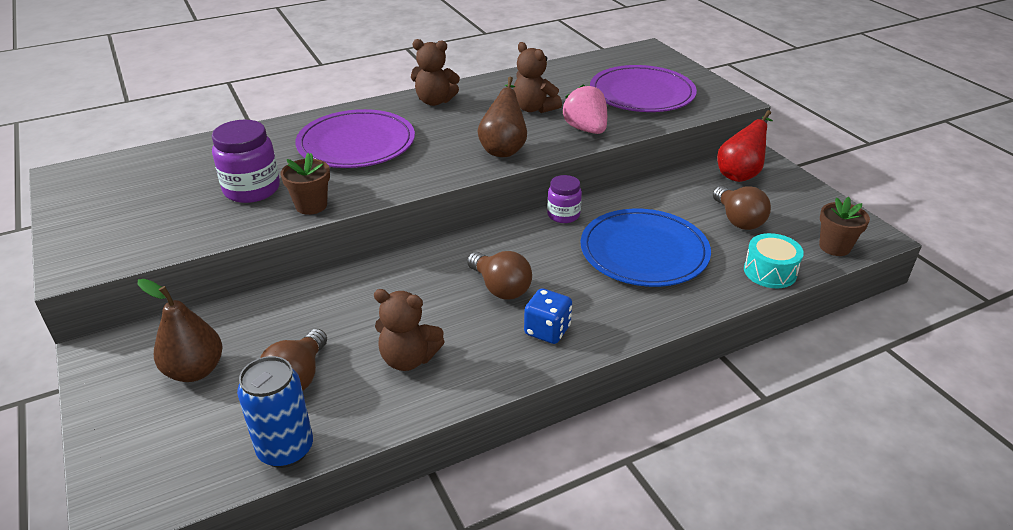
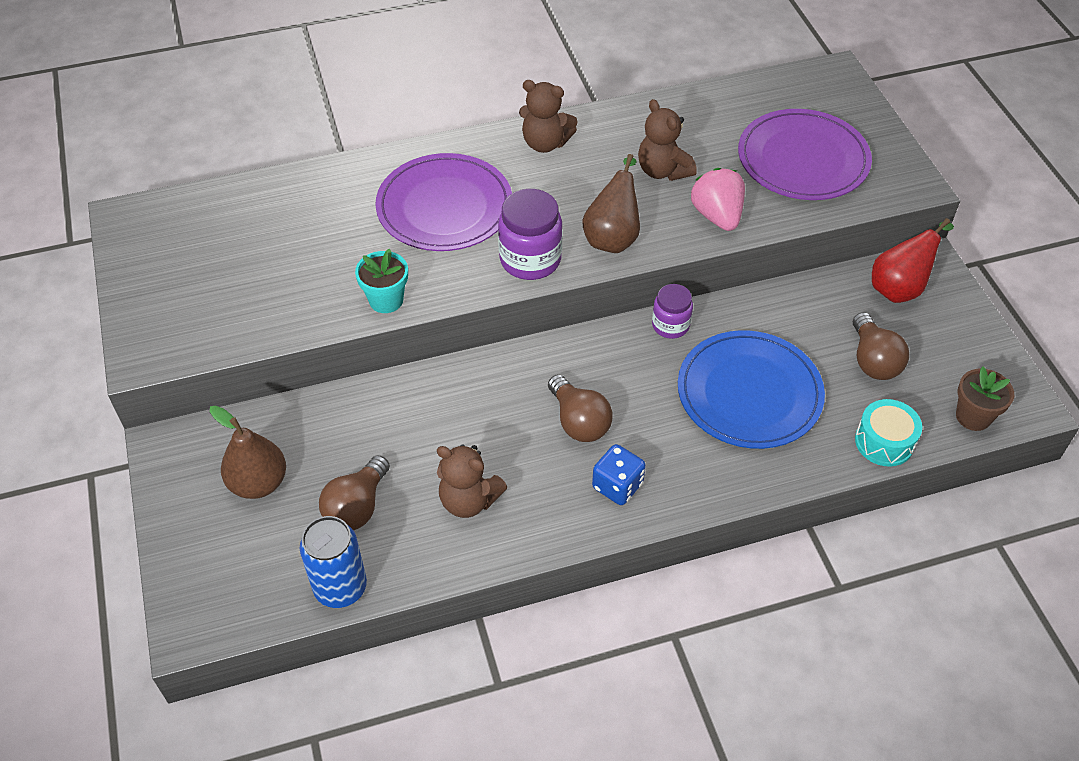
camera: 10 degrees right, 15 degrees up
purple jar [212,120,280,203] -> purple jar moved to [498,189,562,280]
brown flower pot [280,153,330,215] -> turquoise flower pot [355,248,408,313]

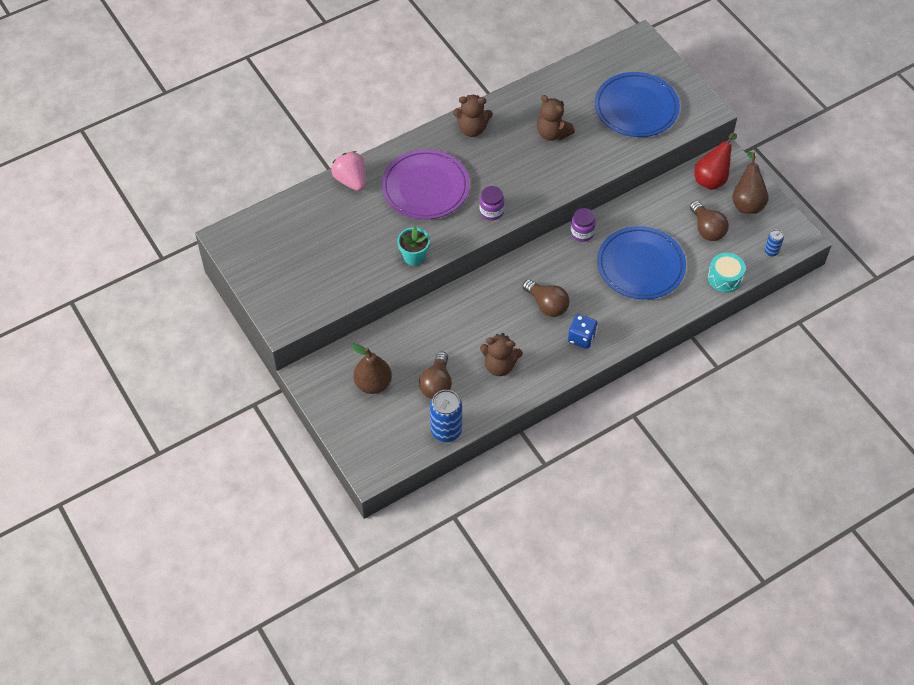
camera: 15 degrees left, 5 degrees up
purple jar [498,189,562,280] -> purple jar [479,186,504,221], size x0.63
brown pear [582,154,640,253] -> brown pear moved to [732,152,769,214]
pink strawberry [691,168,745,231] -> pink strawberry moved to [331,151,365,191]
purple plate [738,109,872,200] -> blue plate [595,72,680,137]
brown flower pot [956,367,1014,431] -> blue can [765,230,784,256]

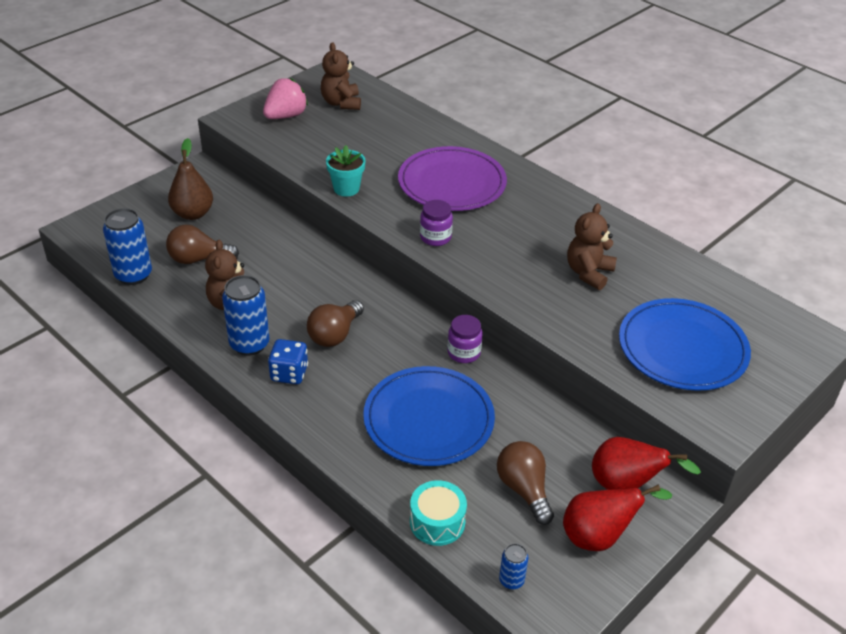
camera: 75 degrees right, 15 degrees down
pink strawberry [331,151,365,191] -> pink strawberry moved to [263,78,308,119]
brown teddy bear [453,94,493,137] -> brown teddy bear moved to [321,42,361,110]
brown light bulb [690,201,729,241] -> brown light bulb turned 105 degrees clockwise [497,441,554,525]
brown pear [732,152,769,214] -> red pear [563,485,672,551]
none -> blue can [222,275,270,356]

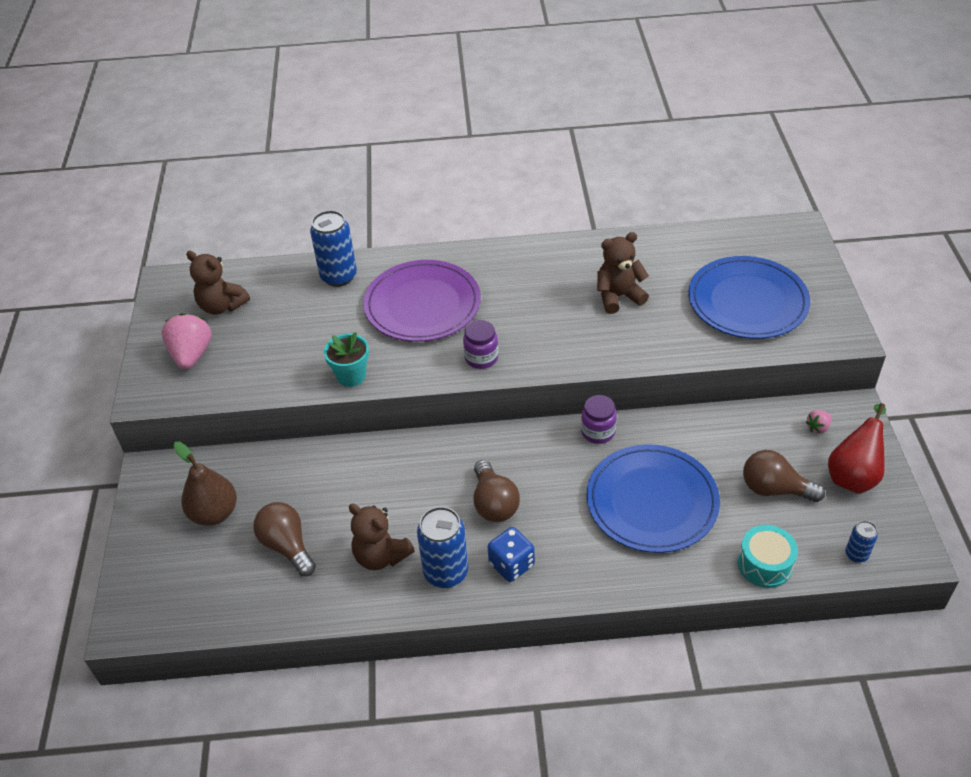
camera: 45 degrees left, 5 degrees up
blue can [103,208,152,285] -> blue can moved to [310,210,357,287]
brown light bulb [166,225,239,264] -> brown light bulb turned 105 degrees clockwise [253,502,316,576]
brown teddy bear [567,203,617,290] -> brown teddy bear turned 90 degrees clockwise [597,232,649,314]
red pear [592,437,701,490] -> pink strawberry [806,410,832,434]

